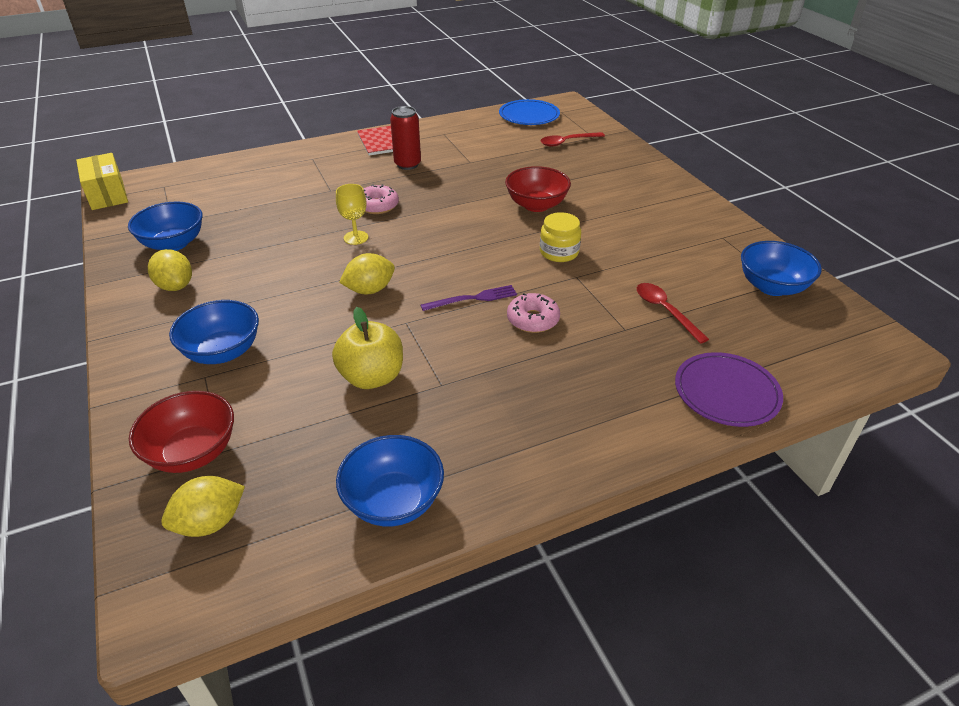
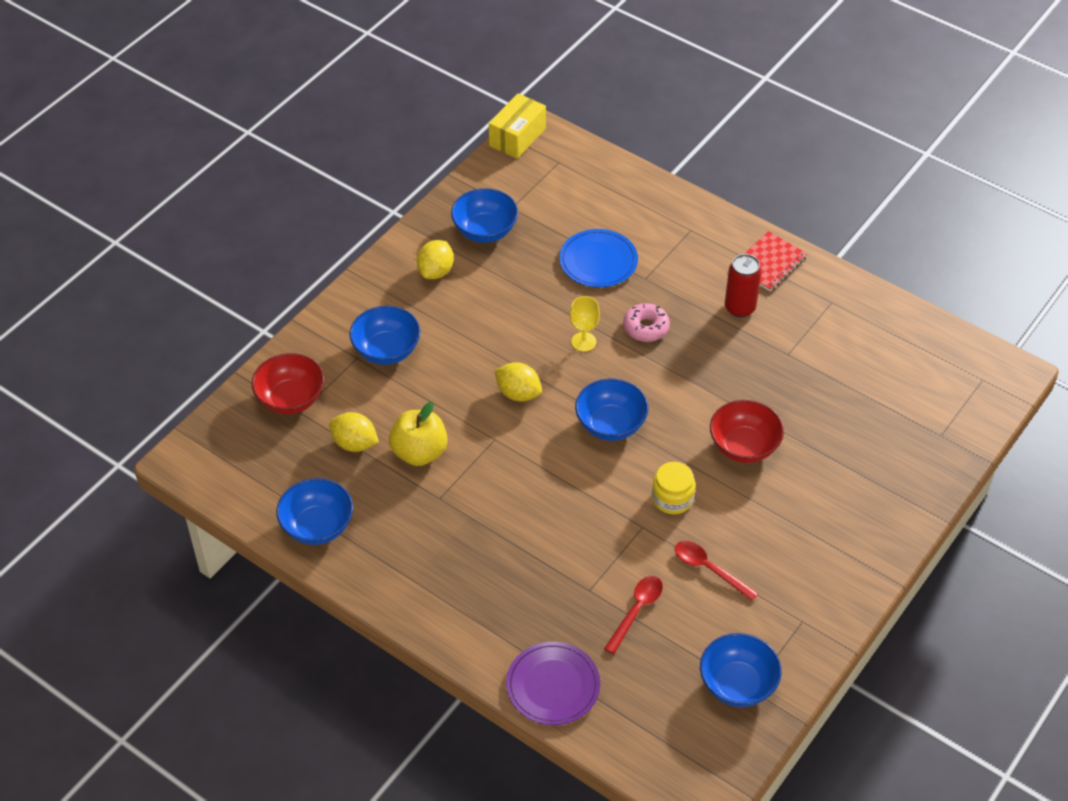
camera: 60 degrees right, 10 degrees up
yellow lemon [161,476,245,537] -> yellow lemon moved to [329,412,379,452]
purple fork [421,285,517,311] -> none
blue plate [499,99,560,125] -> blue plate moved to [559,229,638,288]
pink donut [507,293,560,333] -> none
red spoon [541,132,605,147] -> red spoon moved to [675,541,758,601]
none -> blue bowl [575,378,648,441]

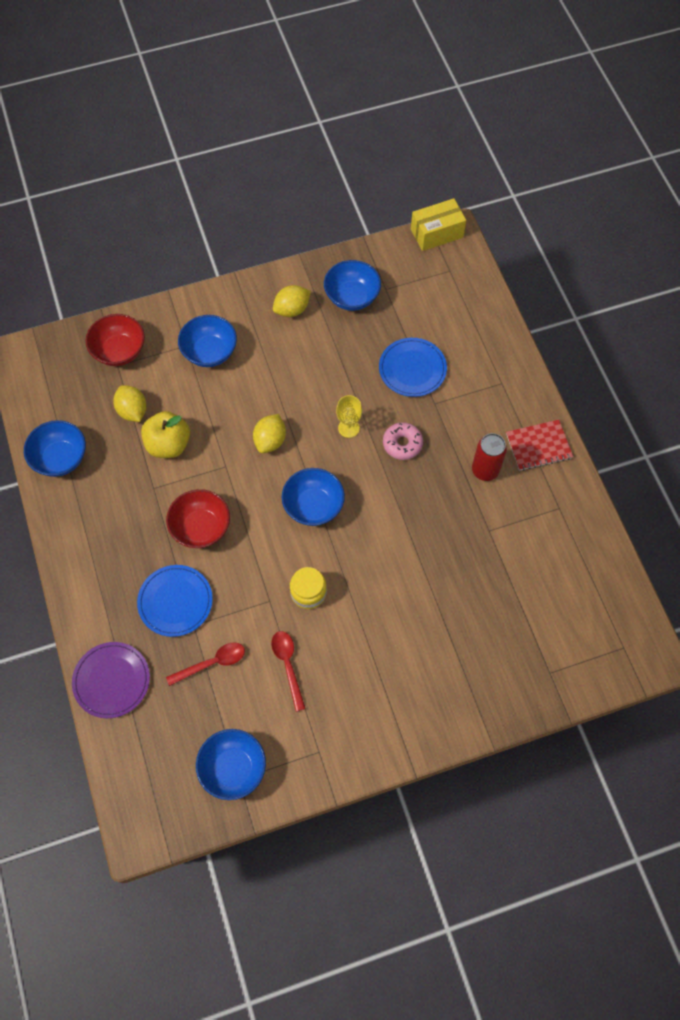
camera: 35 degrees right, 15 degrees up
yellow lemon [494,362,542,401] -> yellow lemon turned 45 degrees clockwise [253,414,286,453]
red bowl [710,400,784,463] -> red bowl moved to [166,489,230,548]
none -> blue plate [137,565,213,637]

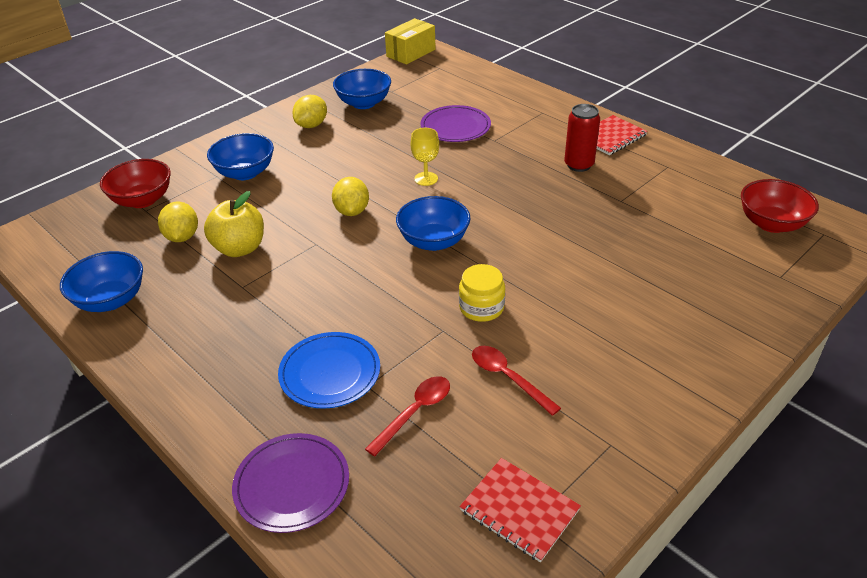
camera: 25 degrees left, 25 degrees down
yellow lemon [113,385,147,422] -> yellow lemon turned 45 degrees clockwise [158,202,198,242]
red bowl [166,489,230,548] -> red bowl moved to [741,179,819,233]
blue bowl [196,729,266,800] -> red notebook [460,458,581,562]
blue plate [379,338,447,397] -> purple plate [420,105,491,142]
pink donut [383,422,423,460] -> none

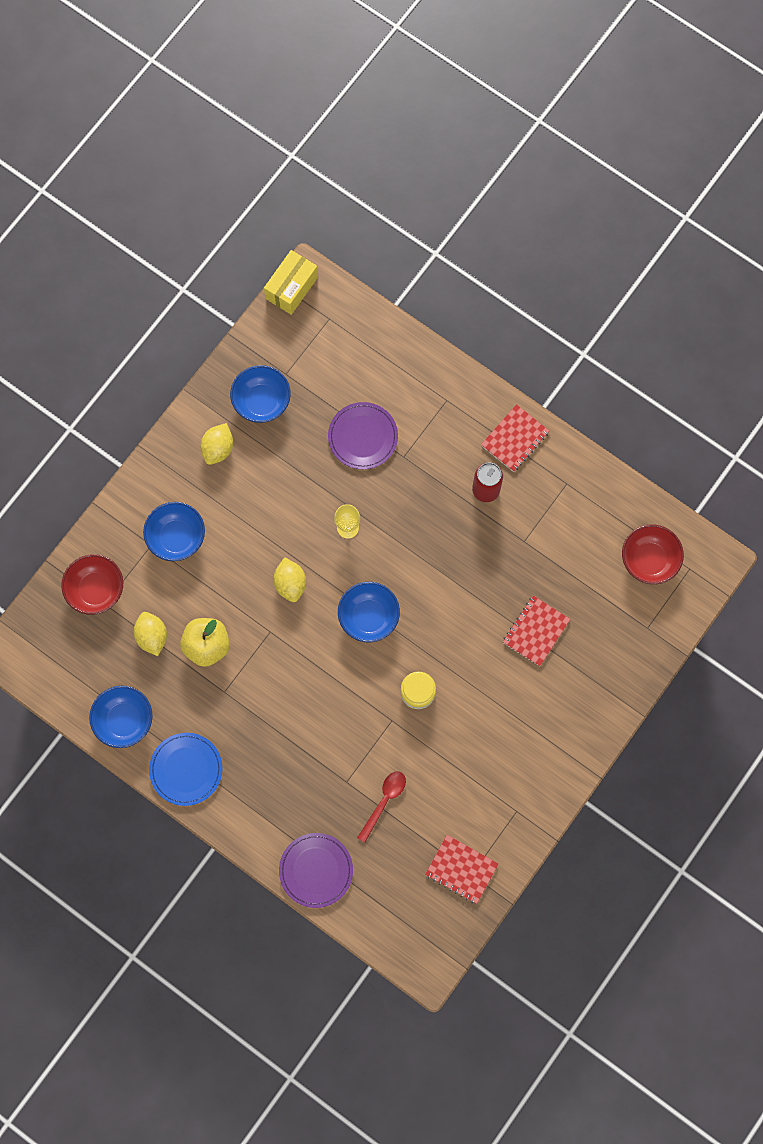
camera: 10 degrees left, 35 degrees up
blue plate [278,332,380,409] -> blue plate moved to [149,733,222,806]
red spoon [472,346,561,416] -> none
none -> red notebook [503,595,570,666]

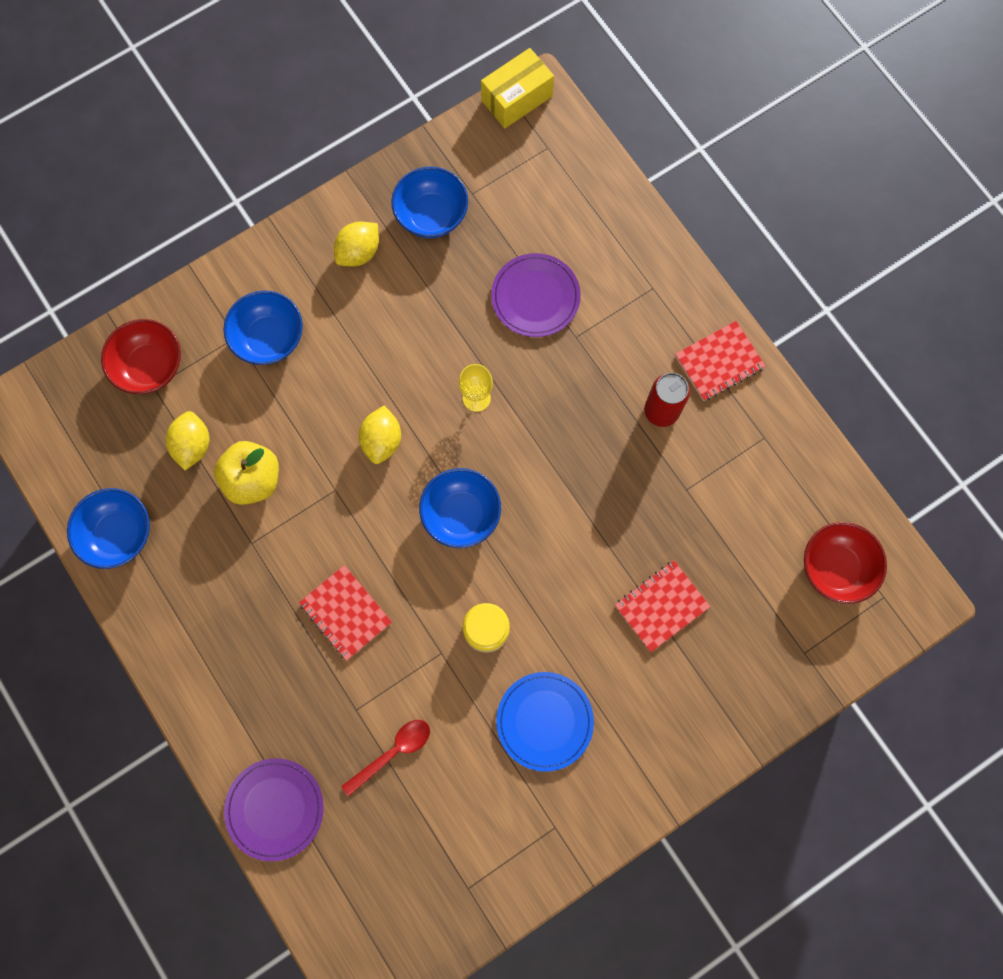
camera: 20 degrees right, 0 degrees up
blue plate [149,733,222,806] -> blue plate moved to [496,672,594,772]
red notebook [425,835,498,904] -> red notebook moved to [299,565,392,661]

